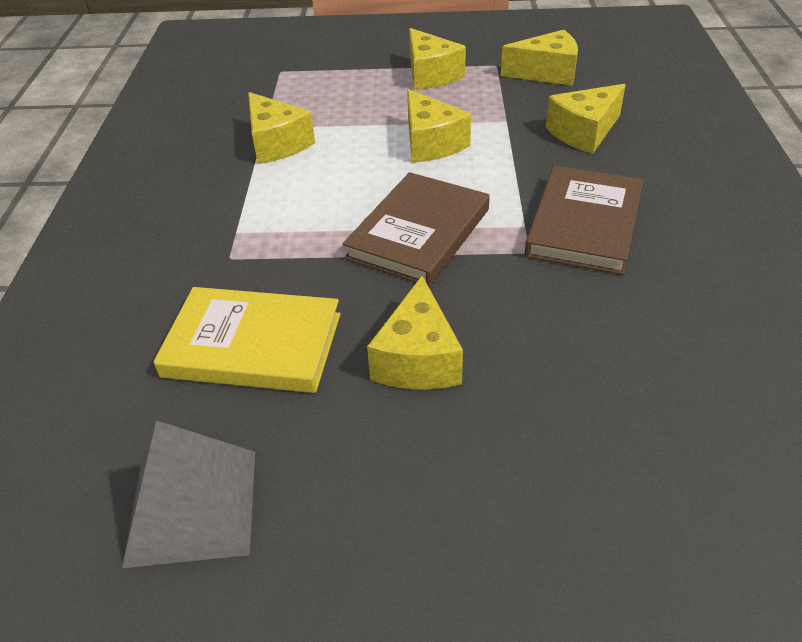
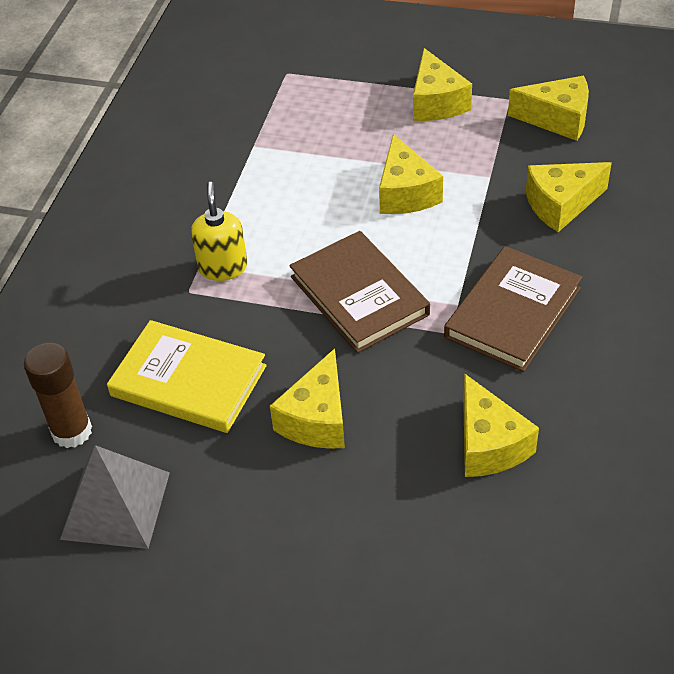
camera: 15 degrees right, 5 degrees up
yellow cheese [248,92,315,164] -> yellow cheese moved to [463,374,539,477]
brown book [343,172,490,287] -> brown book turned 75 degrees counterclockwise [289,231,430,353]
none -> brown glue stick [24,343,92,448]
none -> yellow soap dispenser [191,182,247,281]

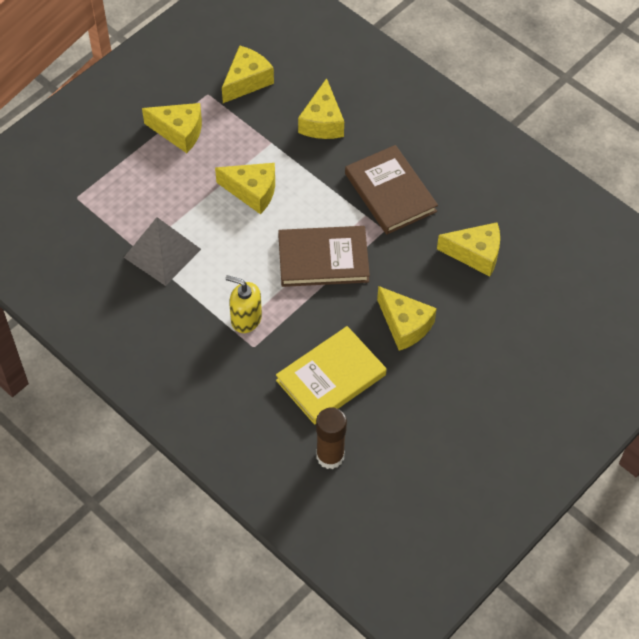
camera: 65 degrees left, 10 degrees up
grey pyramid [60,445,170,549] -> grey pyramid moved to [124,217,201,286]

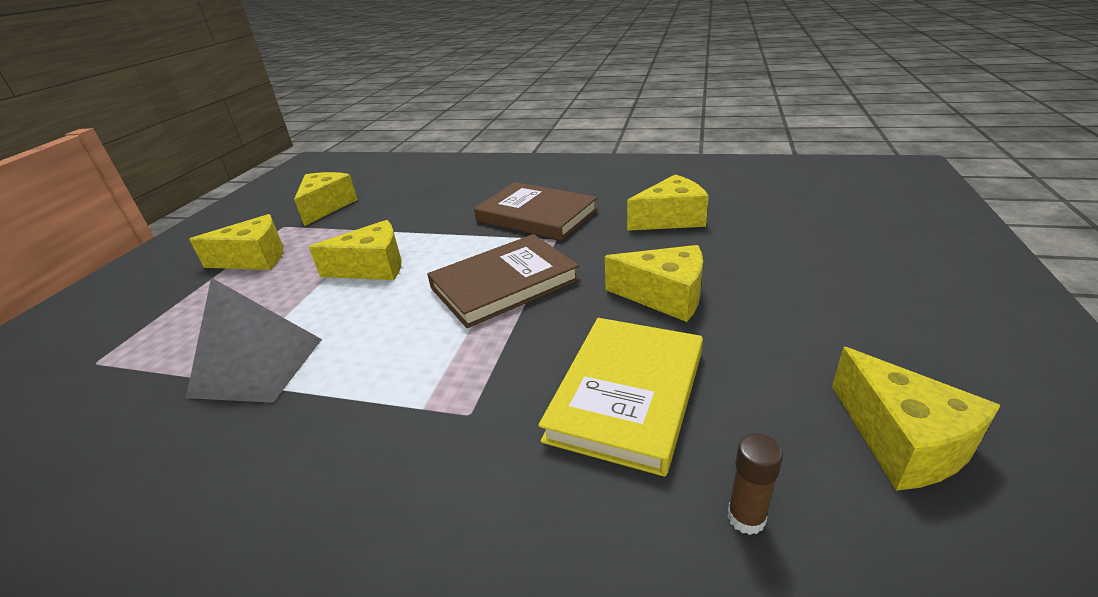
camera: 25 degrees left, 25 degrees down
yellow soap dispenser [226,275,262,333] -> none
yellow cheese [298,78,344,139] -> yellow cheese moved to [832,347,1001,491]
brown glue stick [316,407,347,469] -> brown glue stick [728,434,783,535], size x0.56

